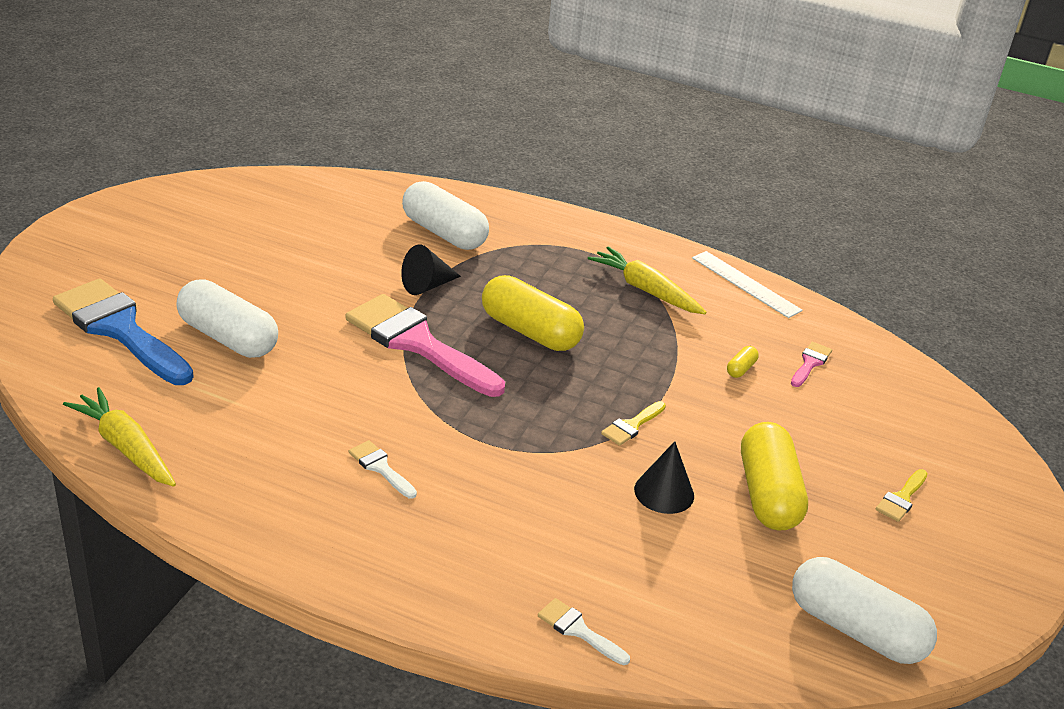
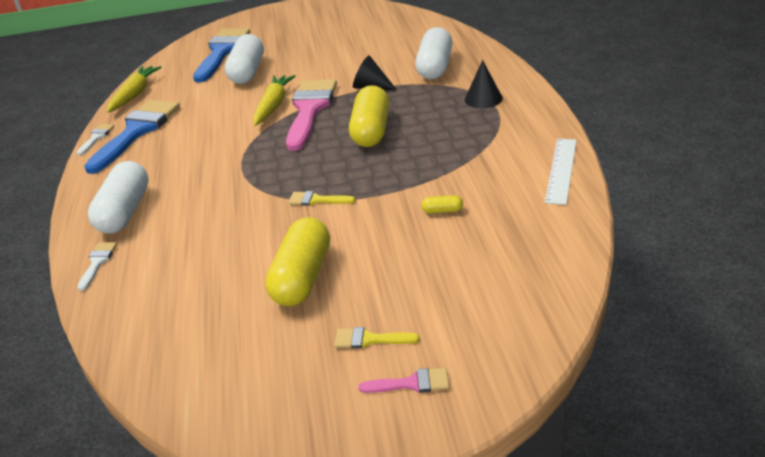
camera: 65 degrees right, 0 degrees up
white brush [349,440,417,499] -> white brush moved to [76,124,115,155]
yellow carrot [588,247,707,314] -> yellow carrot moved to [253,75,296,126]
black cone [634,441,694,514] -> black cone moved to [465,60,503,108]
yellow capsule [741,422,808,530] -> yellow capsule turned 45 degrees counterclockwise [265,217,330,306]
pink brush [791,342,832,387] -> pink brush moved to [359,368,449,393]
white capsule [792,557,937,664] -> white capsule moved to [88,161,149,234]
none -> blue brush [84,100,180,174]

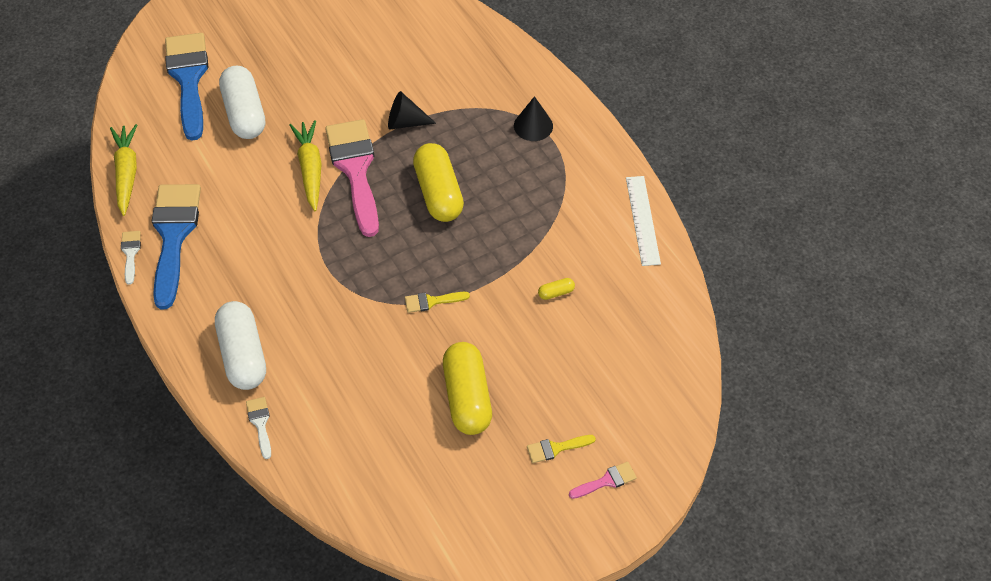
camera: 25 degrees left, 20 degrees up
white capsule [415,27,452,79] -> none

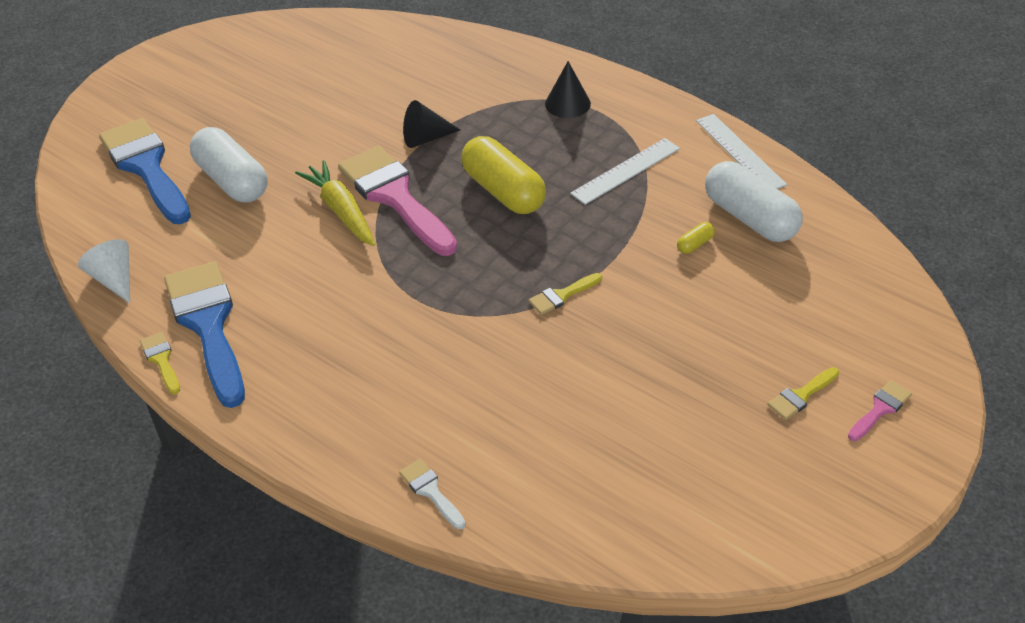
camera: 20 degrees left, 10 degrees down
yellow carrot [110,124,137,216] -> white cone [78,239,130,303]
white brush [121,231,141,285] -> yellow brush [140,332,180,394]
white capsule [215,301,266,390] -> white capsule moved to [705,161,803,242]
yellow capsule [443,342,492,435] -> none
none -> white ruler [570,138,680,205]

